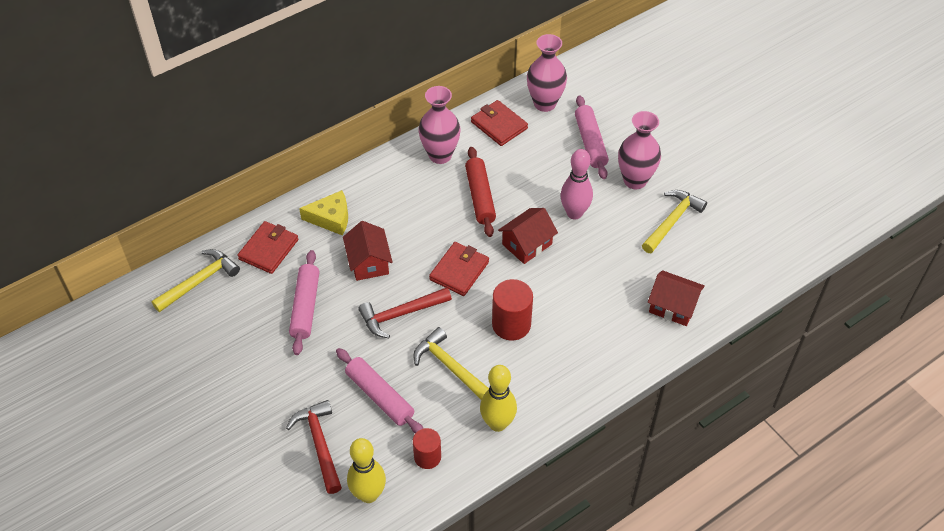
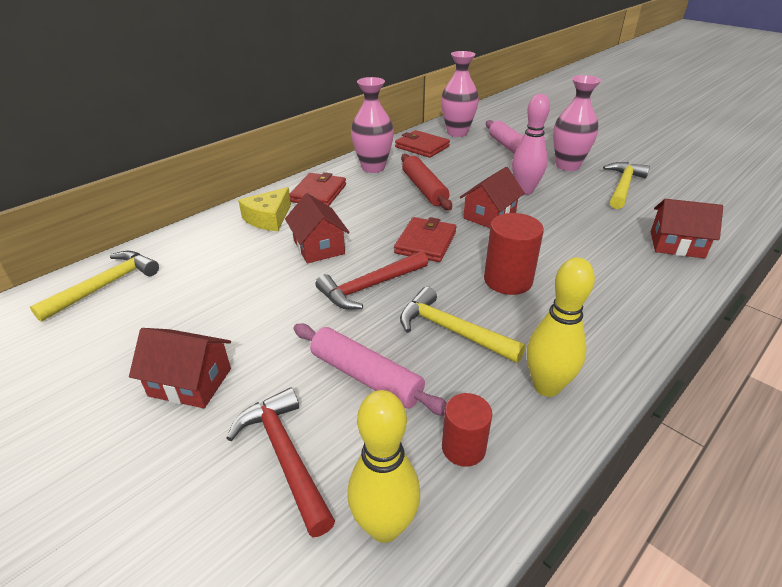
camera: 10 degrees left, 15 degrees down
red wallet [238,221,298,274] -> red wallet moved to [290,172,346,206]
pink rolling pin [289,250,320,355] -> none
yellow cheese [299,190,348,235] -> yellow cheese turned 135 degrees clockwise [238,187,291,231]
none -> red house [129,328,231,408]

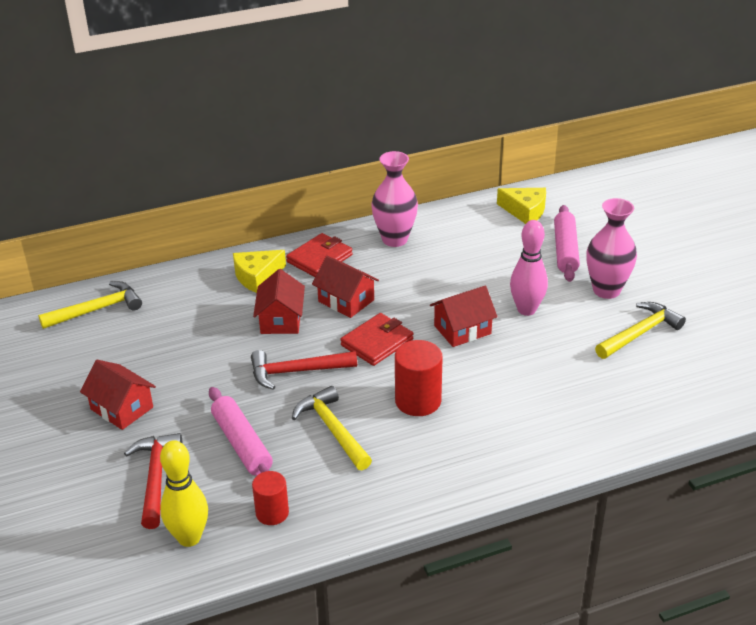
camera: 25 degrees right, 0 degrees up
red wallet [395,130,450,158] -> none
red rolling pin [401,154,452,210] -> none
pink vase [441,51,479,137] -> yellow cheese [497,188,546,224]
yellow bowling pin [527,257,595,397] -> none
red house [650,199,723,258] -> red house moved to [312,256,379,318]

